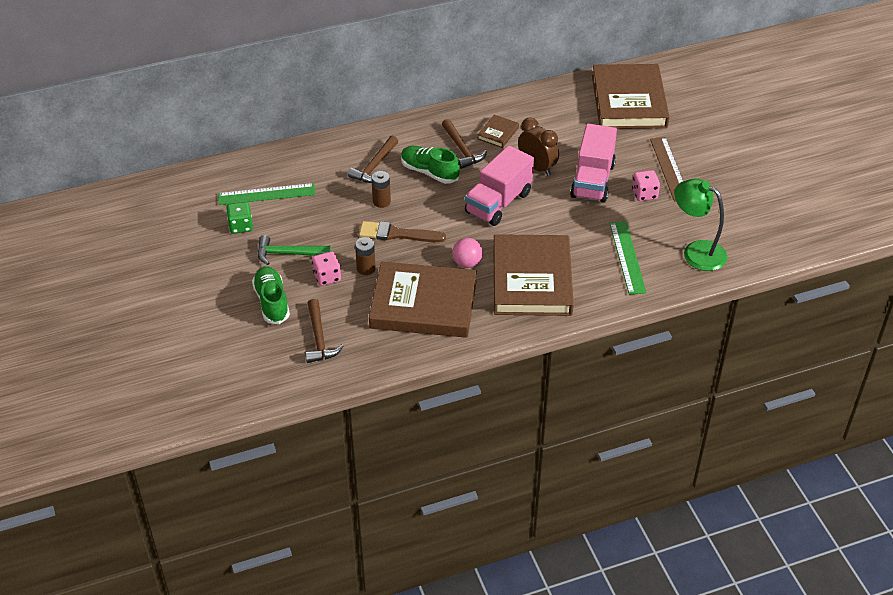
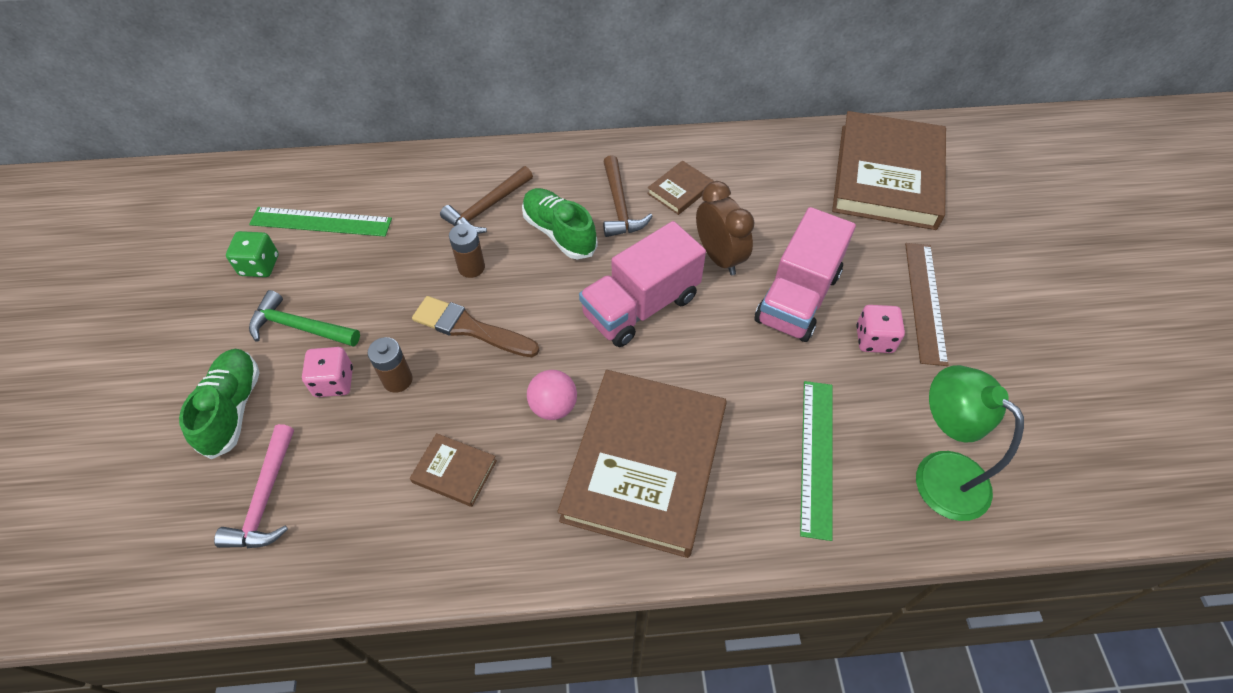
camera: 15 degrees right, 10 degrees up
brown hammer [305,299,344,363] -> pink hammer [214,424,294,548]
brown book [369,262,477,338] -> brown book [410,433,497,507], size x0.42

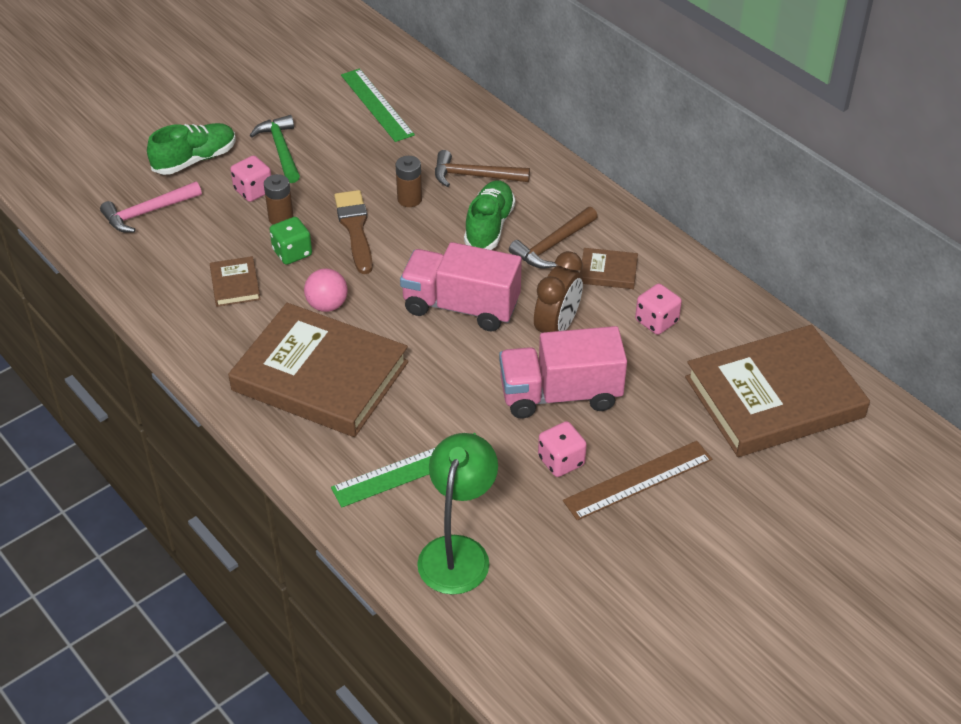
camera: 55 degrees right, 10 degrees down
green dice [226,231,278,277] -> green dice moved to [269,217,312,265]
brown book [558,370,727,558] -> brown book turned 45 degrees clockwise [228,303,409,437]
none -> pink dice [635,284,682,335]

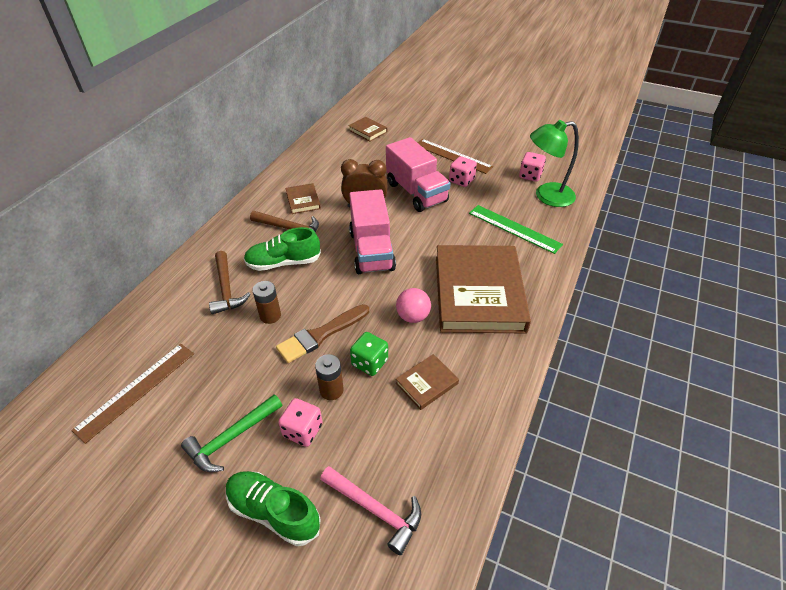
camera: 115 degrees left, 0 degrees up
green ruler [341,69,415,142] -> brown ruler [71,344,194,444]
pink dice [635,284,682,335] -> pink dice moved to [519,152,546,182]
brown book [685,325,870,457] -> brown book [348,117,387,141], size x0.42

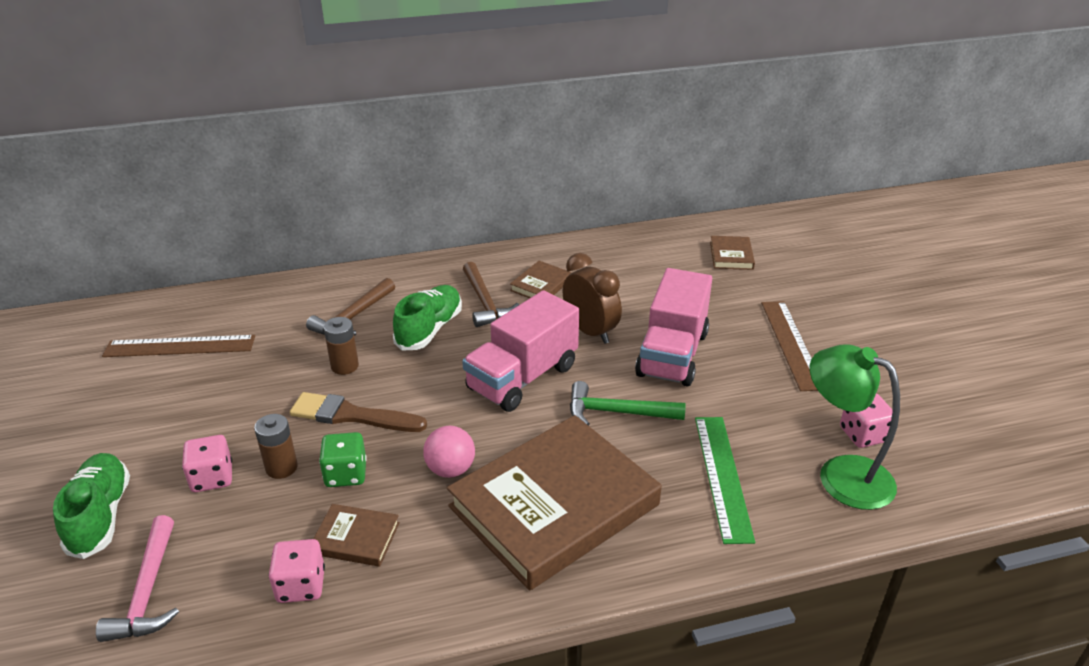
camera: 50 degrees right, 10 degrees down
green hammer [181,394,282,472] -> green hammer moved to [570,381,686,426]
green shoe [244,227,321,271] -> green shoe turned 75 degrees clockwise [393,285,462,351]
pink dice [449,156,477,187] -> pink dice moved to [269,539,325,603]

